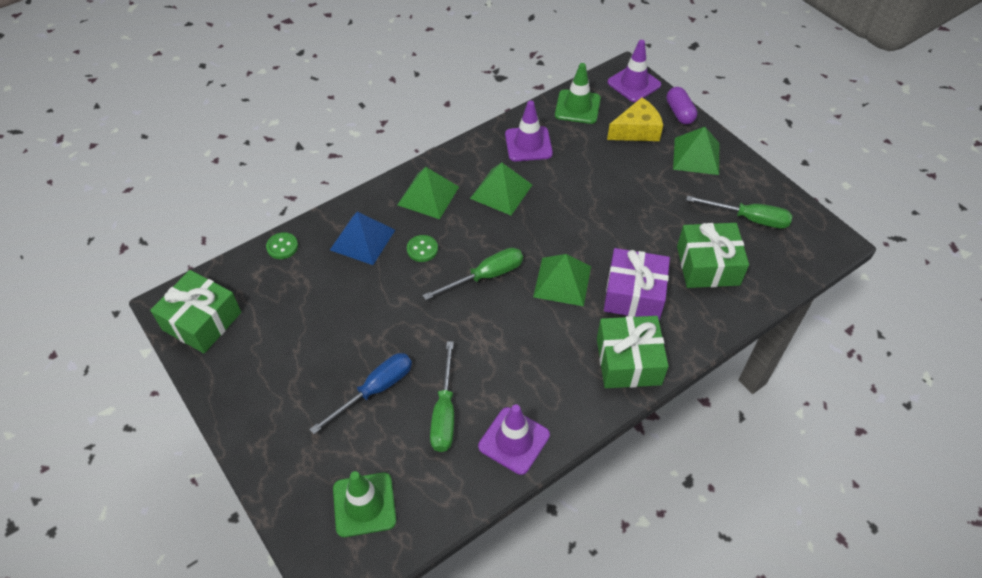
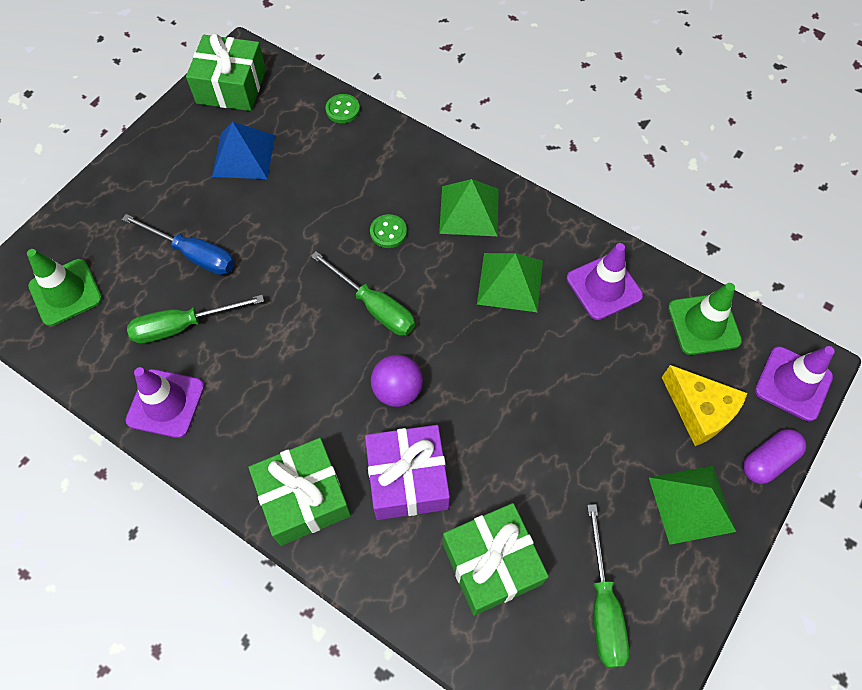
camera: 70 degrees right, 10 degrees up
blue pyramid [330,212,395,265] -> blue pyramid moved to [212,122,275,179]
green pyramid [533,254,591,306] -> purple ball [371,355,423,407]

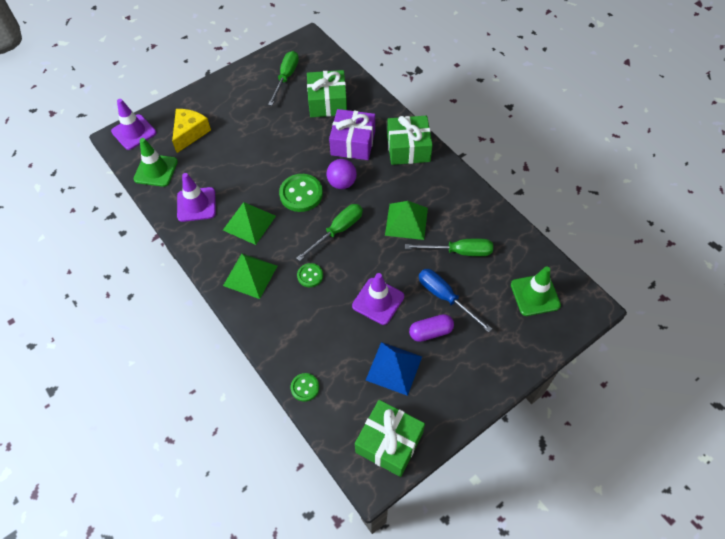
camera: 160 degrees left, 5 degrees down
purple traffic cone [126,367,204,438] -> purple traffic cone moved to [352,273,404,325]
green screwdriver [311,251,415,336] -> green screwdriver turned 75 degrees clockwise [297,204,363,261]
green pyramid [649,466,736,545] -> green pyramid moved to [385,201,428,240]
yellow cheese [662,365,747,446] -> yellow cheese turned 45 degrees clockwise [172,109,211,153]
purple capsule [743,429,806,484] -> purple capsule moved to [409,314,454,342]
none -> green button [279,174,323,212]

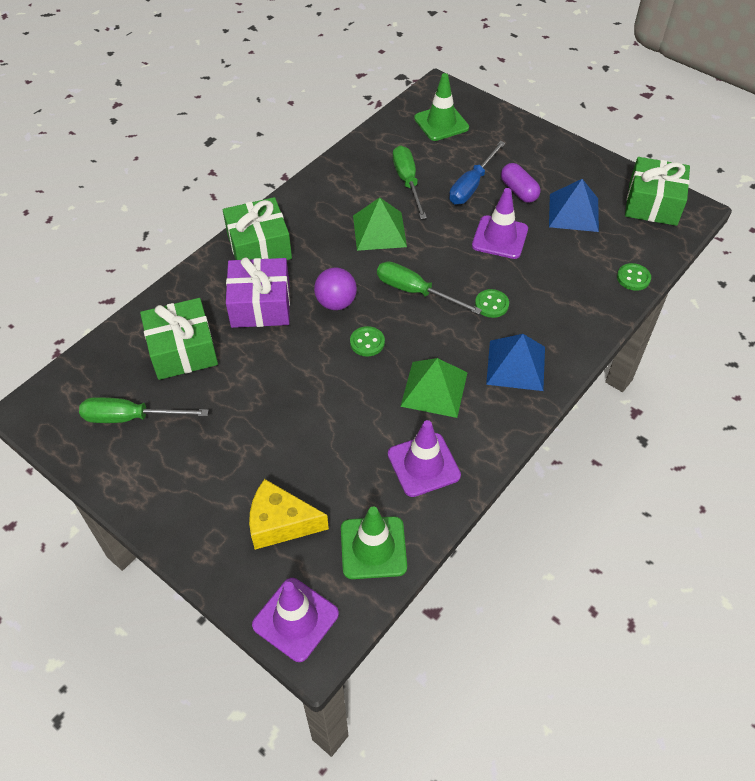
camera: 105 degrees left, 5 degrees down
green pyramid [223,254,277,299] -> blue pyramid [486,334,545,391]
green button [279,174,323,212] -> green button [350,326,385,357], size x0.56

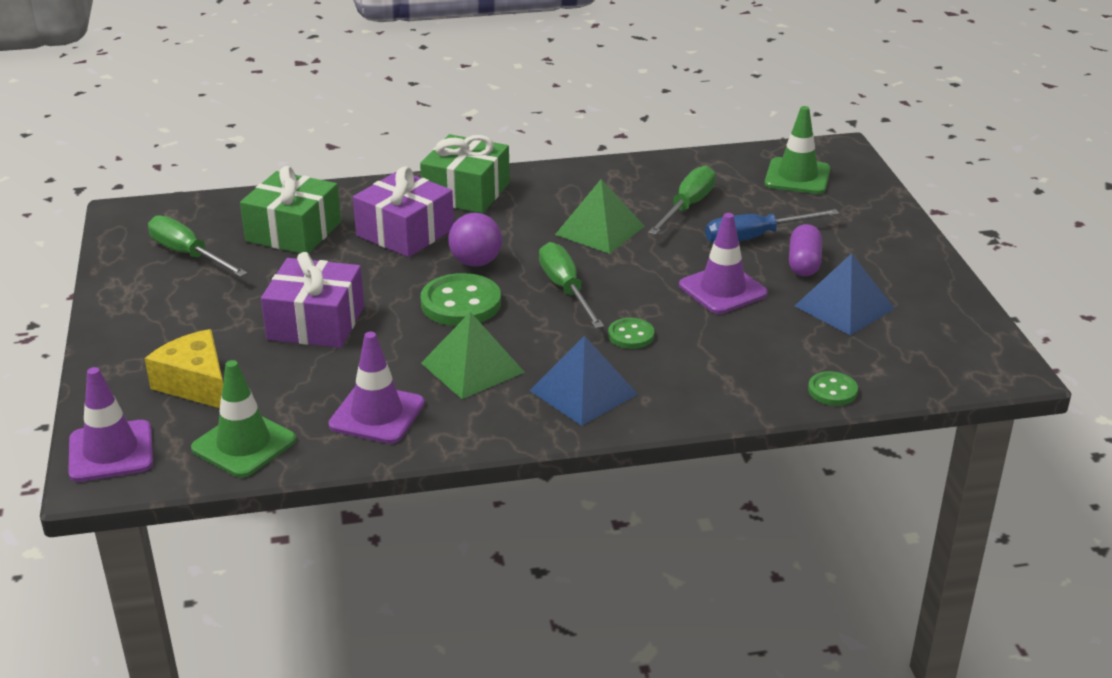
camera: 40 degrees right, 20 degrees down
green button [350,326,385,357] -> green button [421,273,501,326], size x1.79
green gift [625,157,690,226] -> none
none -> purple gift [261,252,364,348]

